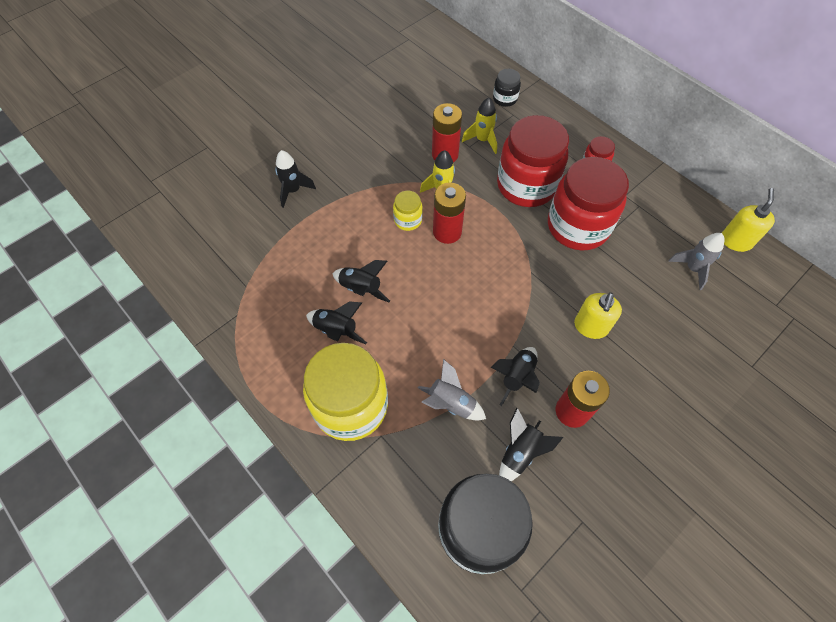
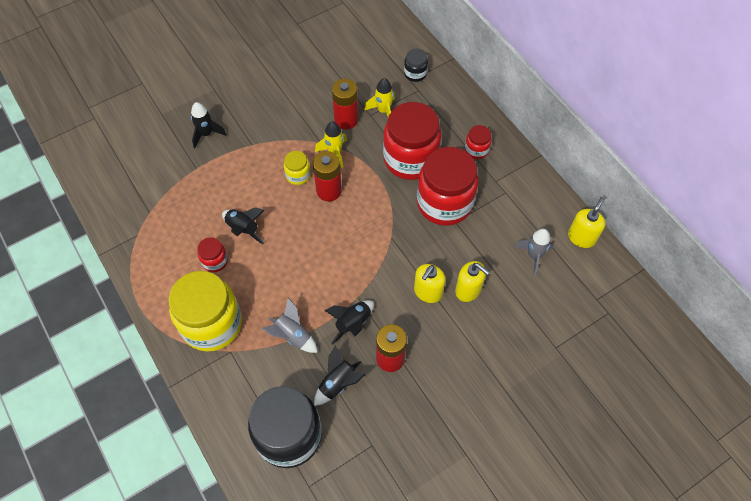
camera: 10 degrees right, 0 degrees up
black rocket [306,302,367,344] -> red jar [197,237,228,272]
none -> yellow soap dispenser [455,261,489,302]

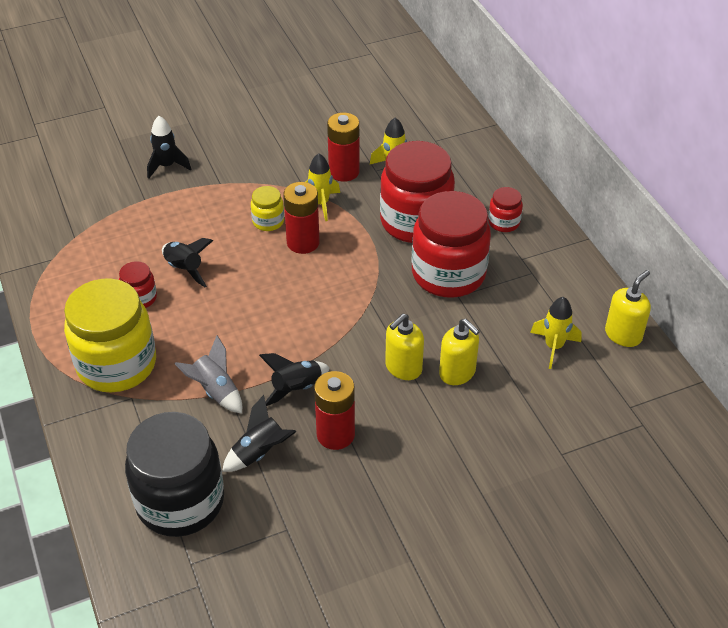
camera: 10 degrees right, 15 degrees down
black jar [404,49,428,82] -> none
grey rocket [514,229,554,276] -> yellow rocket [530,297,582,369]

